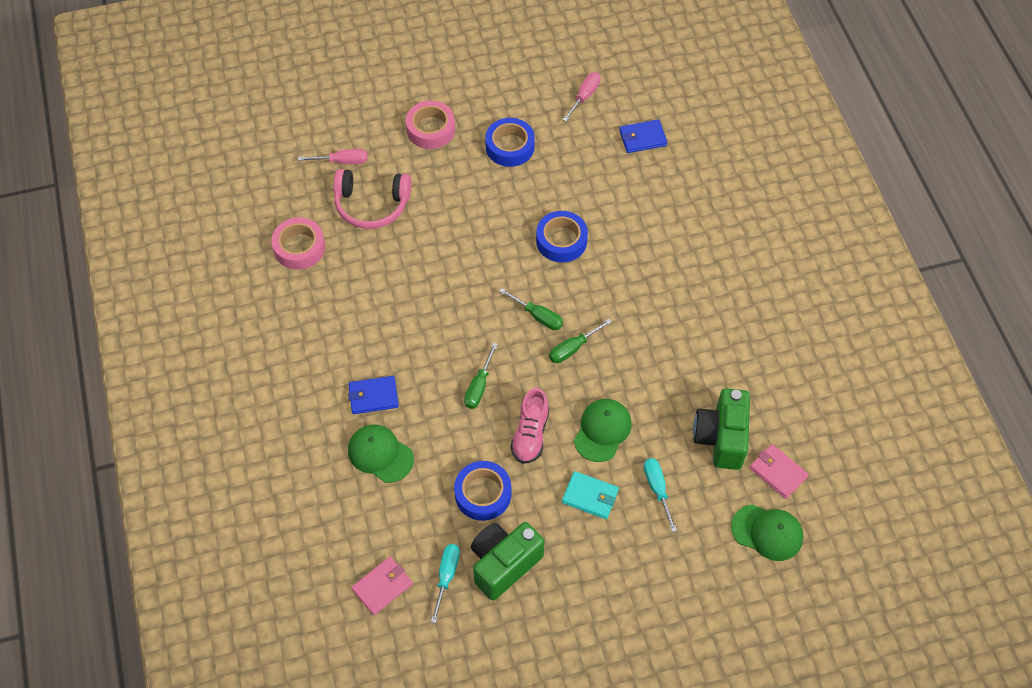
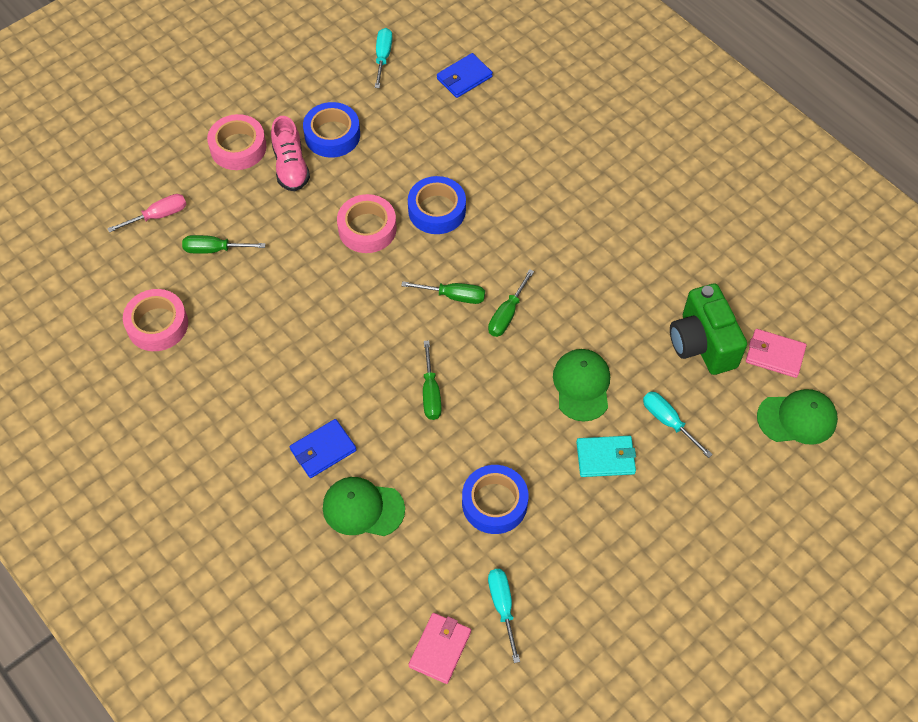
camera: 25 degrees left, 0 degrees up
pink headphones [334,169,411,229] -> green screwdriver [182,235,266,254]
green camera [471,522,544,601] -> none
pink shoe [511,388,549,464] -> pink shoe moved to [271,116,310,191]
pink screwdriver [563,72,601,122] -> turquoise screwdriver [375,28,392,88]
none -> pink tape [337,194,397,253]

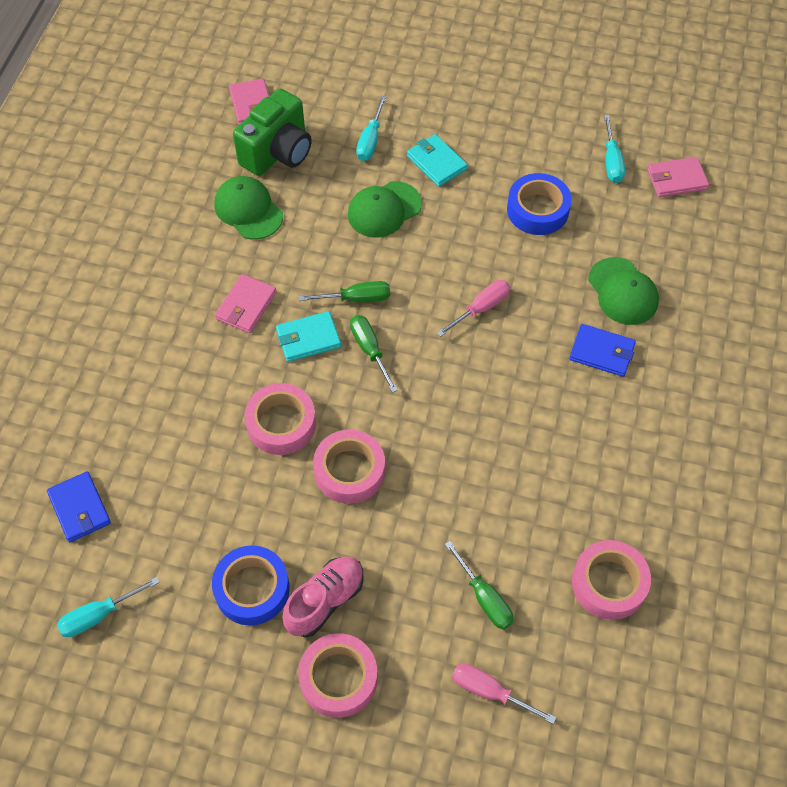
camera: 125 degrees left, 0 degrees up
blue tape [408,176,466,234] -> pink tape [245,383,316,455]
green screwdriver [423,341,442,420] -> pink screwdriver [437,280,510,337]
blue wallet [437,53,493,98] -> blue wallet turned 45 degrees clockwise [47,472,111,542]
turquoise screwdriver [488,569,520,663] -> turquoise screwdriver turned 45 degrees counterclockwise [604,115,625,183]
green cap [757,389,838,445] -> green cap moved to [214,176,283,239]
none -> pink wallet [215,274,277,333]
none -> turquoise wallet [276,311,341,362]

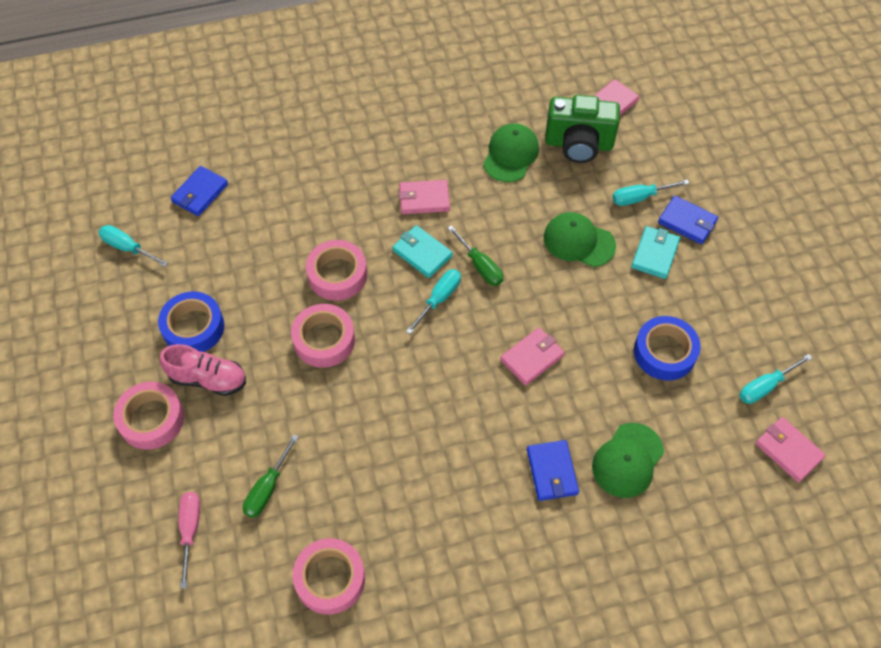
camera: 60 degrees right, 0 degrees up
green screwdriver [350,315,398,393] -> turquoise screwdriver [406,269,461,334]
pink screwdriver [437,280,510,337] -> pink wallet [500,327,565,386]
none -> blue wallet [658,196,718,244]

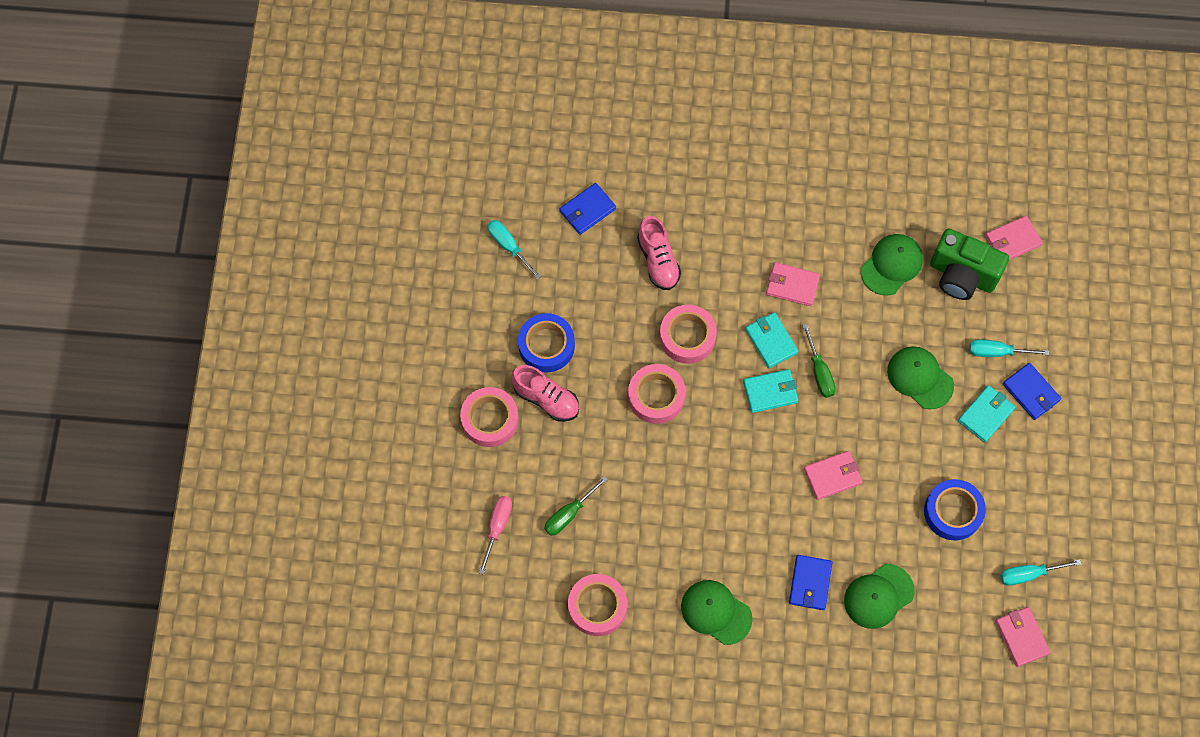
camera: 20 degrees right, 10 degrees up
turquoise screwdriver [406,269,461,334] -> turquoise wallet [743,369,798,413]
none -> pink shoe [637,216,681,290]
none -> green cap [681,580,752,645]

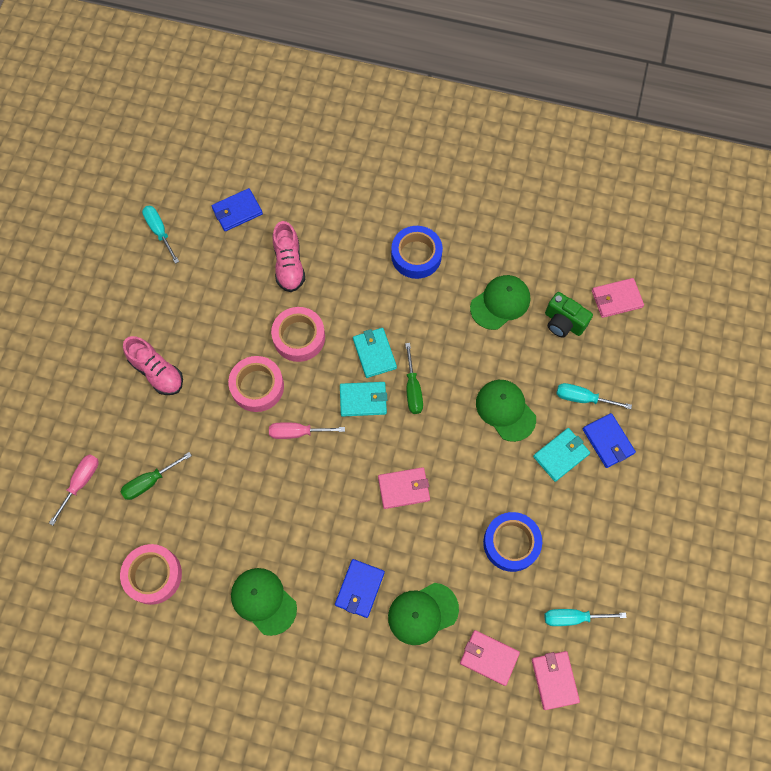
camera: 10 degrees right, 0 degrees up
pink tape [460,387,519,447] -> none
blue tape [518,313,575,372] -> blue tape moved to [391,226,443,279]
pink wallet [766,262,820,306] -> pink wallet moved to [460,630,520,686]
green camera [930,228,1009,300] -> green camera [545,292,593,338], size x0.66
none -> pink screwdriver [269,422,345,439]

